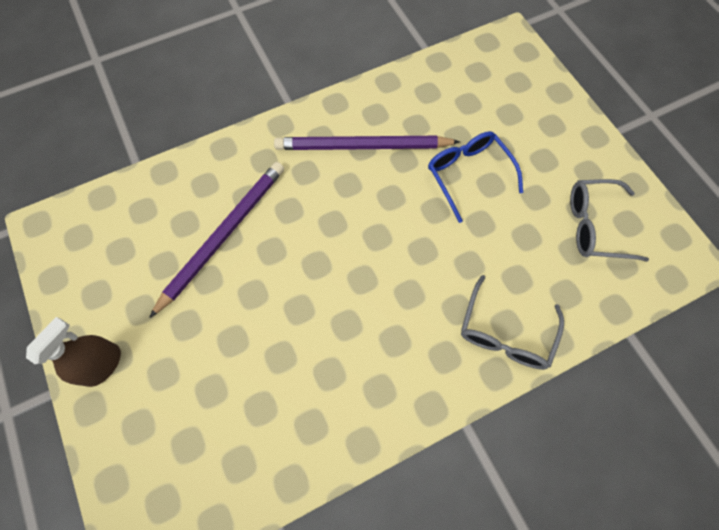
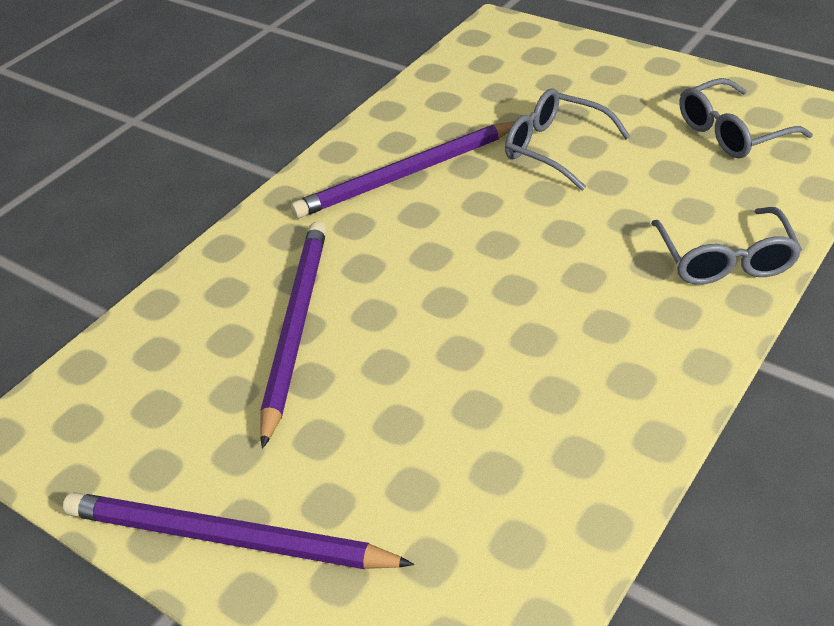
camera: 25 degrees left, 25 degrees down
brown spray bottle [26,317,121,387] -> purple pencil [63,492,414,569]
blue glasses [428,131,523,223] -> grey glasses [505,88,630,190]

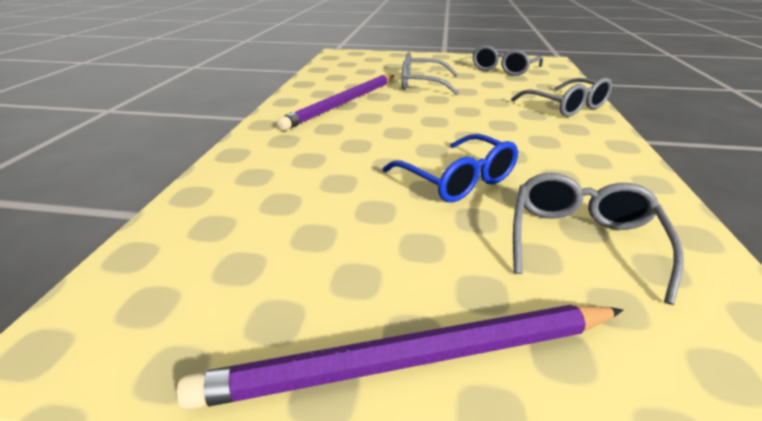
camera: 30 degrees left, 10 degrees down
purple pencil [260,222,327,449] -> none
none -> blue glasses [383,134,518,203]
none -> grey glasses [513,173,684,305]

